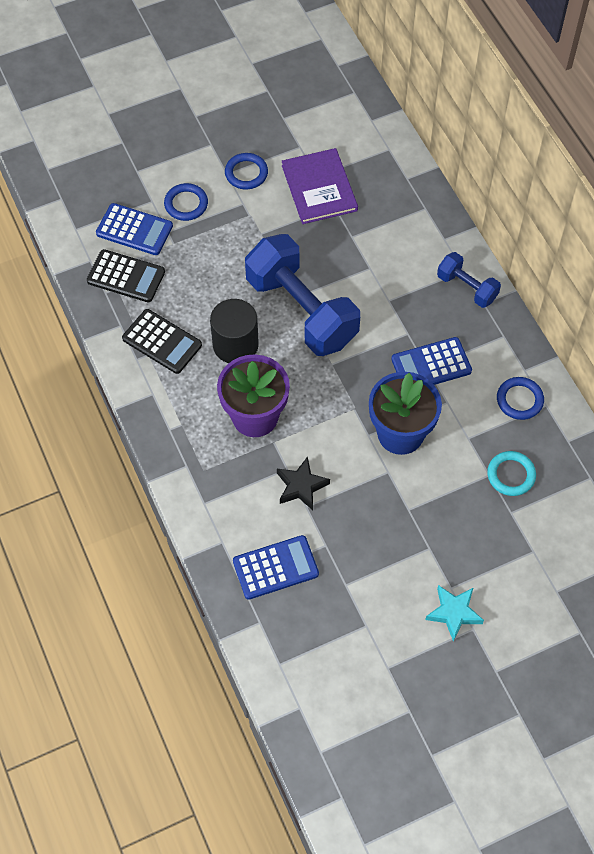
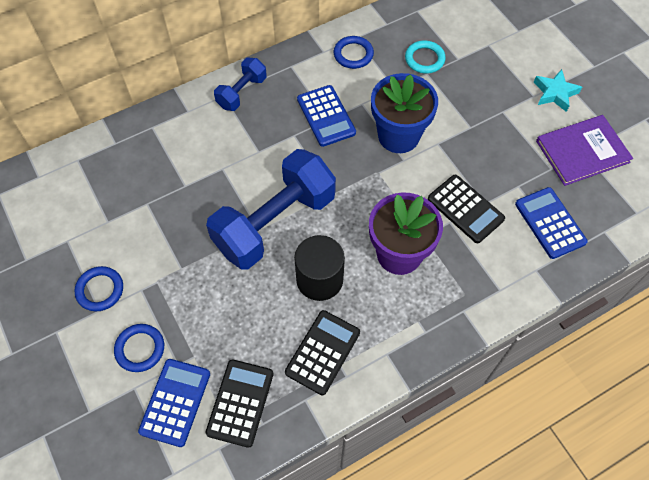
camera: 95 degrees left, 0 degrees up
black star [277,456,330,510] -> black calculator [428,175,505,243]
purple book [282,148,358,224] -> purple book moved to [536,115,633,186]

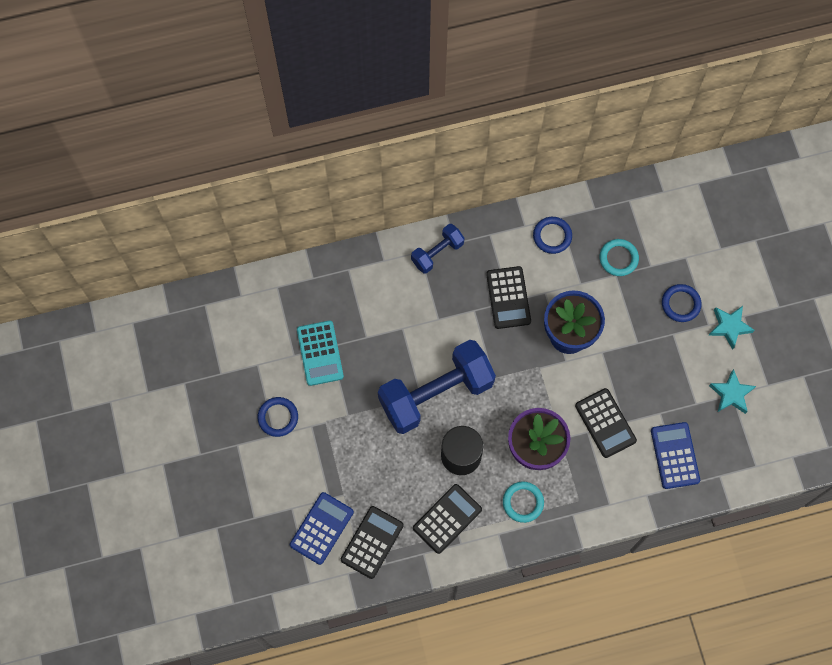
camera: 15 degrees right, 10 degrees up
blue ring [114,324,164,372] -> blue ring moved to [662,284,702,322]
blue calculator [297,85,356,147] -> black calculator [486,266,531,329]
purple book [536,115,633,186] -> turquoise star [709,369,756,414]
none -> turquoise calculator [297,321,344,386]
none -> turquoise ring [503,482,544,523]

